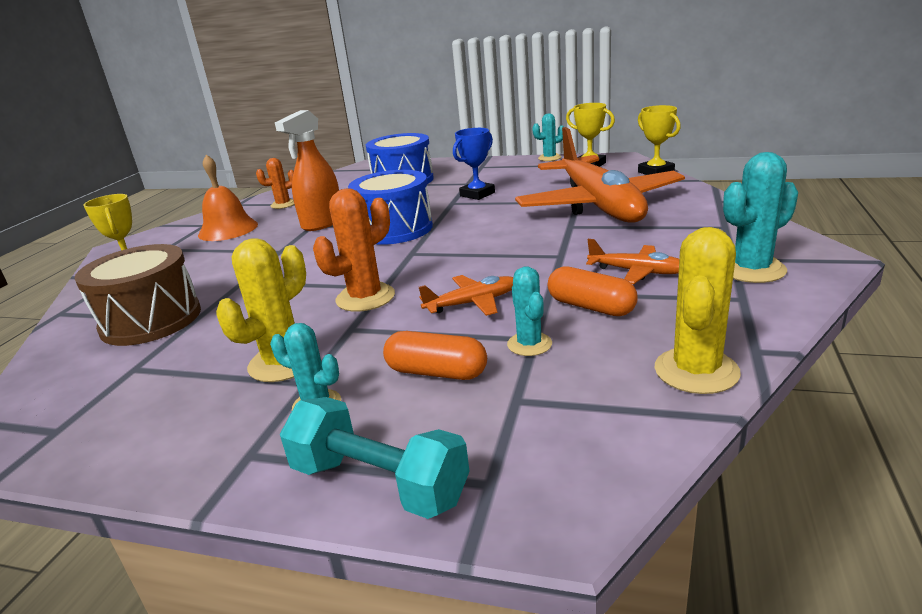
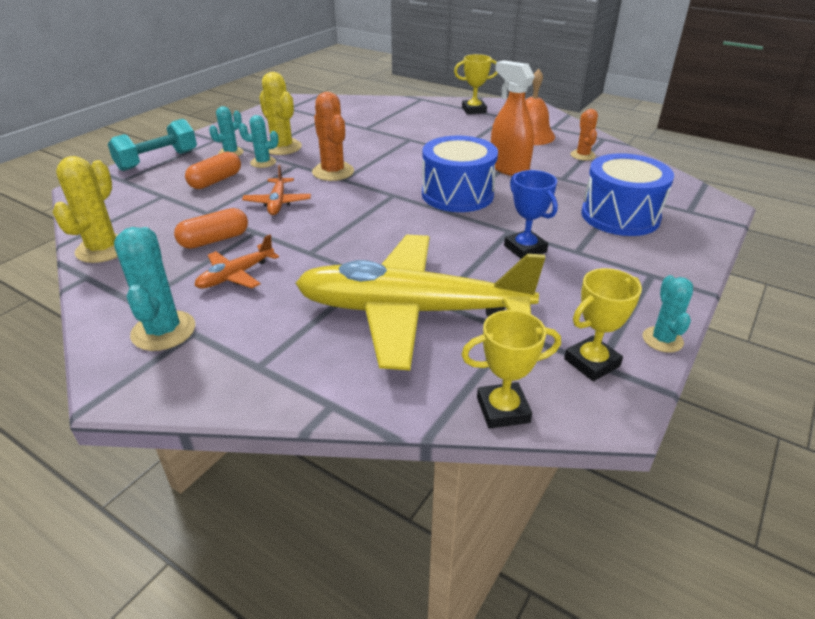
camera: 105 degrees right, 10 degrees up
brown drum [75,244,201,346] -> none
turquoise cactus [507,266,552,356] -> turquoise cactus moved to [239,115,279,168]
orange plane [515,127,685,223] -> yellow plane [295,235,545,370]
yellow cactus [654,227,741,394] -> yellow cactus turned 60 degrees clockwise [53,156,119,263]

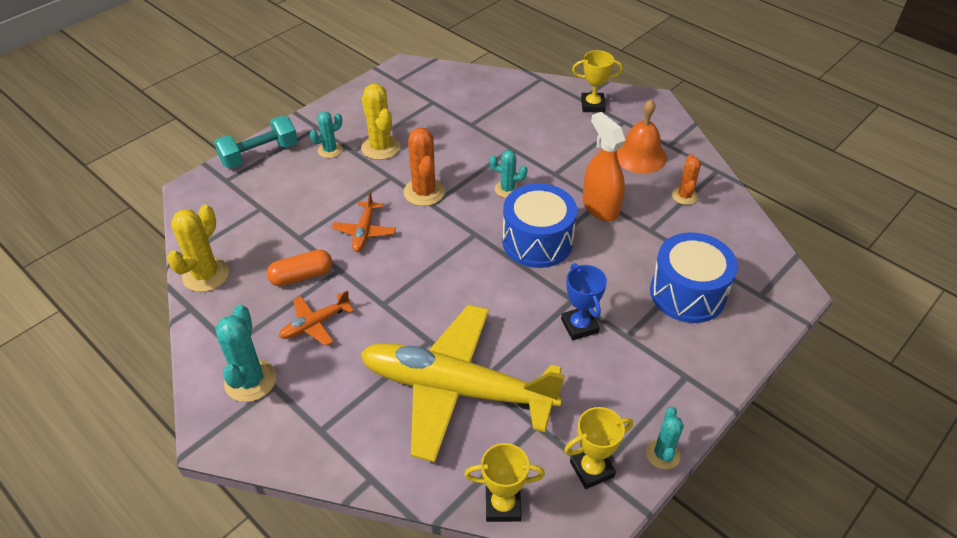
camera: 10 degrees right, 10 degrees up
orange capsule [185,151,241,189] -> none
turquoise cactus [239,115,279,168] -> turquoise cactus moved to [490,150,527,198]

